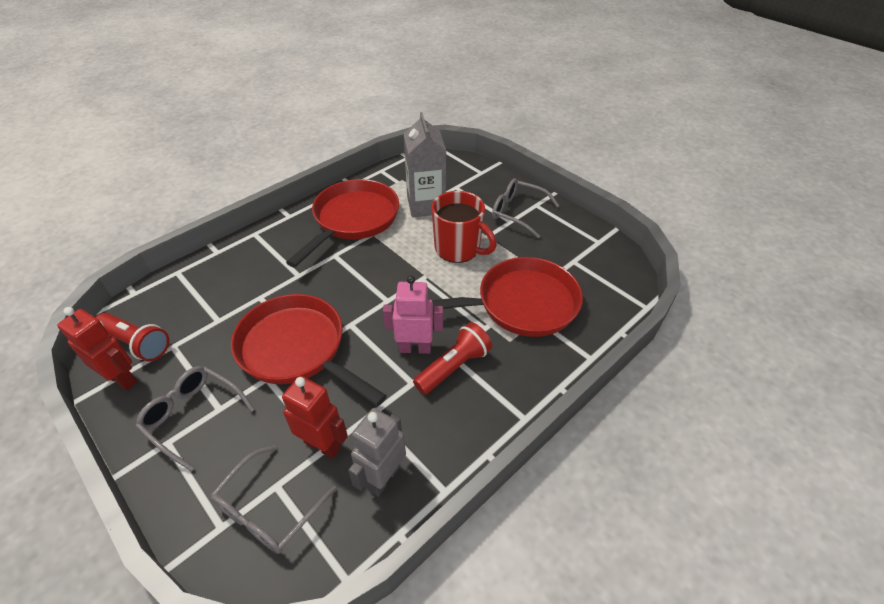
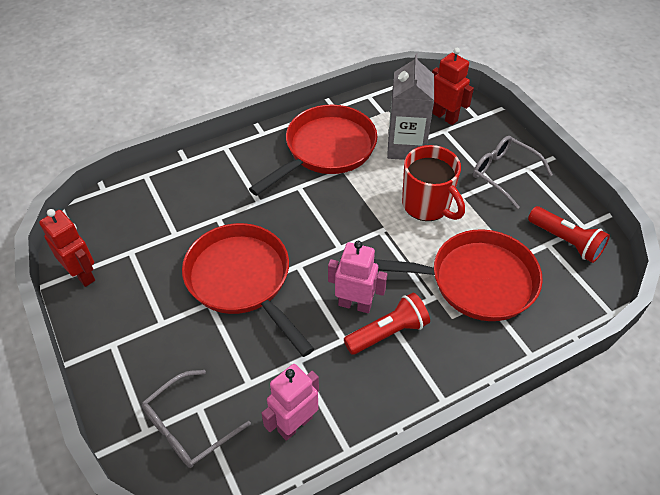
camera: 15 degrees right, 5 degrees up
red flashlight [96,313,169,361] -> red flashlight moved to [528,206,610,263]
grey glasses [136,366,255,471] -> none
red robot [282,376,348,459] -> red robot moved to [432,48,474,125]
grey robot [348,408,406,497] -> pink robot [261,364,319,441]

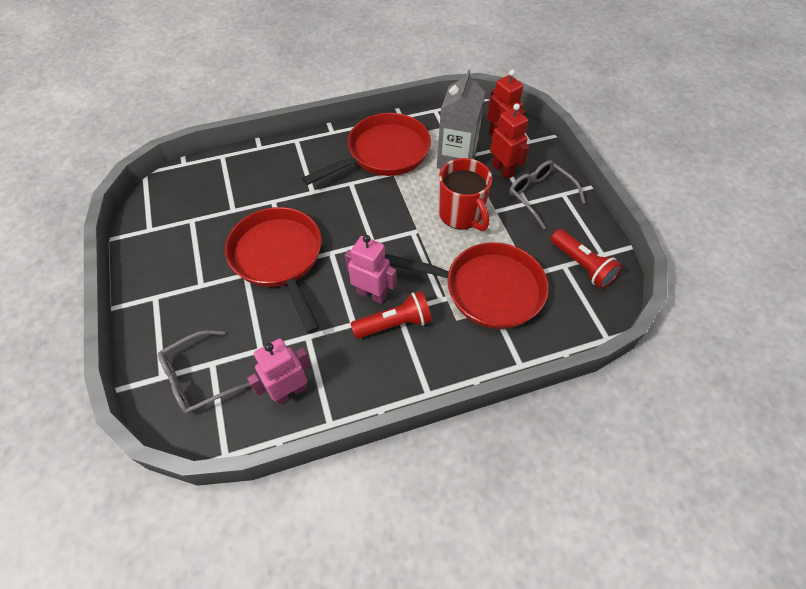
camera: 10 degrees right, 5 degrees up
red robot [39,209,95,287] -> red robot moved to [490,103,529,179]

